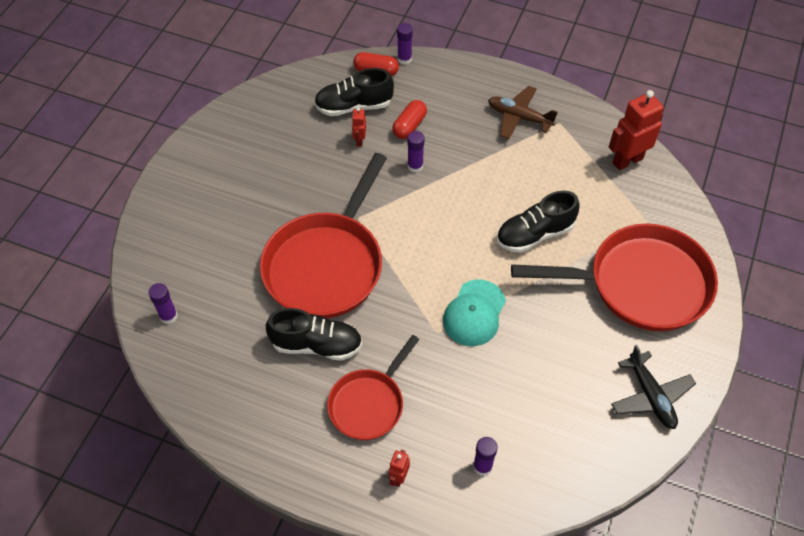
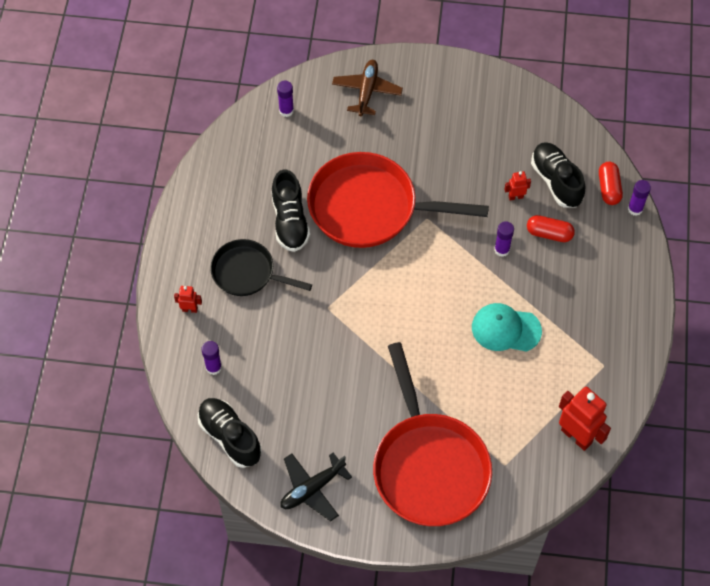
camera: 75 degrees right, 5 degrees up
red pan [327,335,419,440] -> black pan [210,239,312,296]
turquoise cap [443,279,506,346] -> turquoise cap moved to [472,303,542,352]
brown plane [488,86,558,139] -> brown plane moved to [332,60,403,116]
black shoe [497,191,580,253] -> black shoe moved to [198,398,261,468]

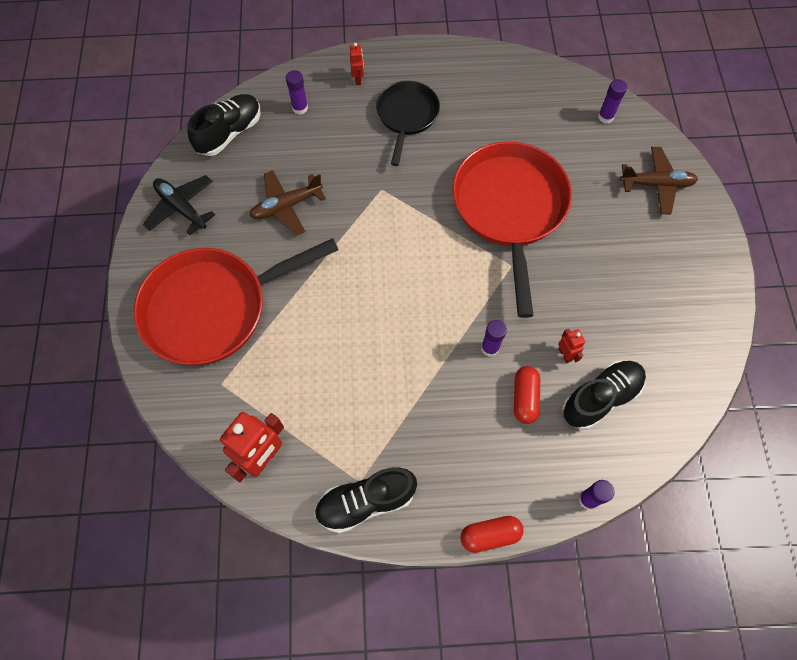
camera: 80 degrees right, 5 degrees up
black shoe [271,169,310,252] -> black shoe moved to [314,467,417,533]
turquoise cap [472,303,542,352] -> none
red capsule [599,162,623,205] -> red capsule moved to [460,516,524,553]
none -> brown plane [250,170,326,236]

